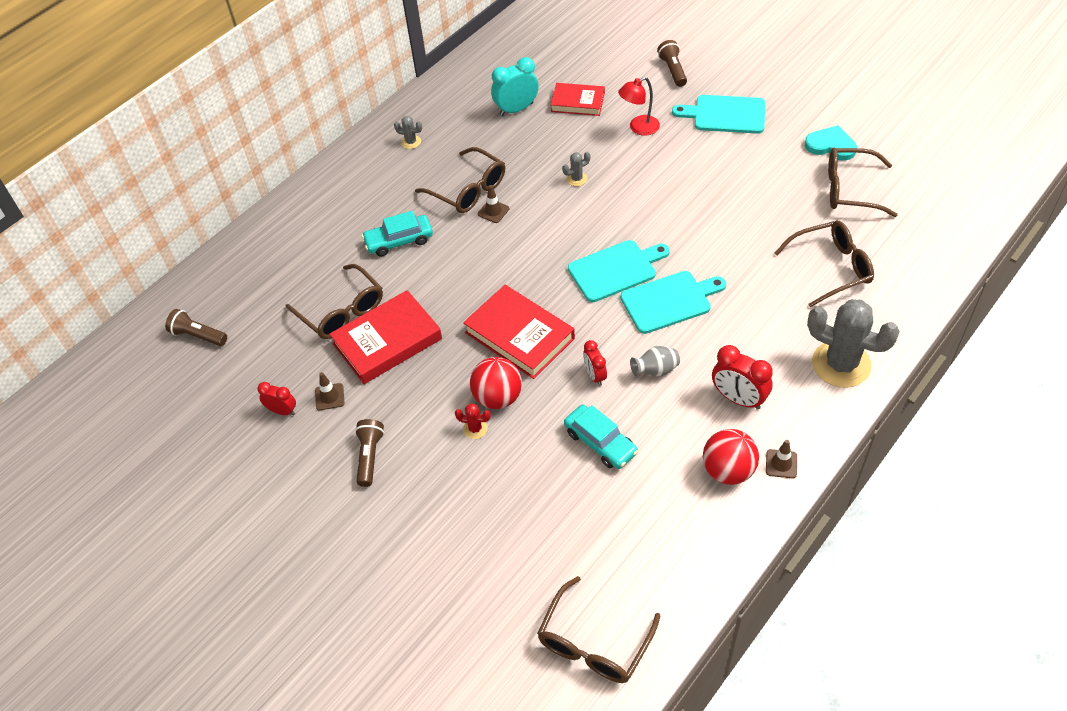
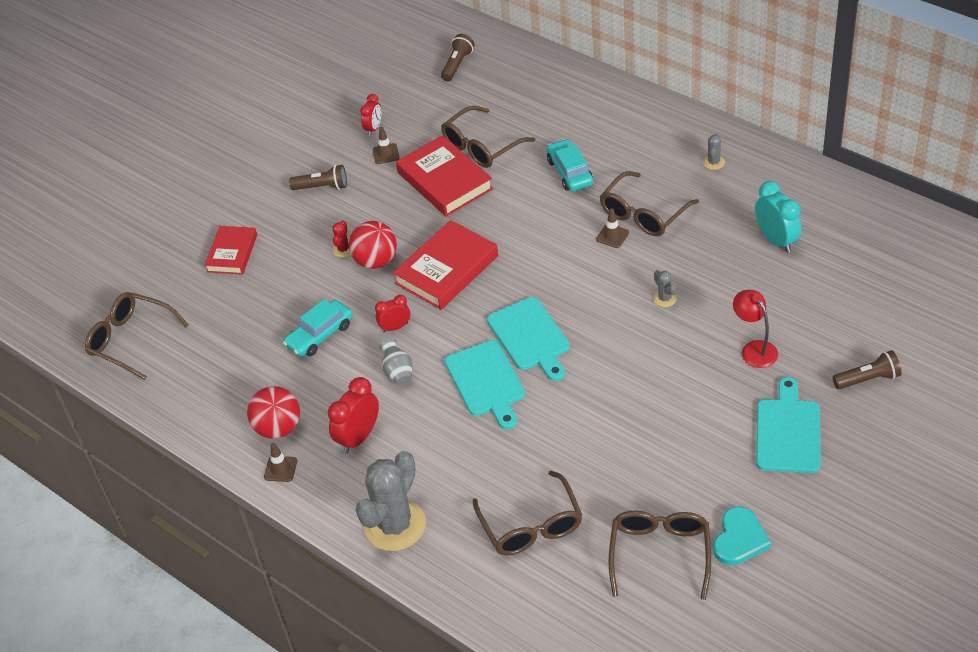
camera: 90 degrees right, 5 degrees down
red book [551,83,605,116] -> red book moved to [204,226,257,275]

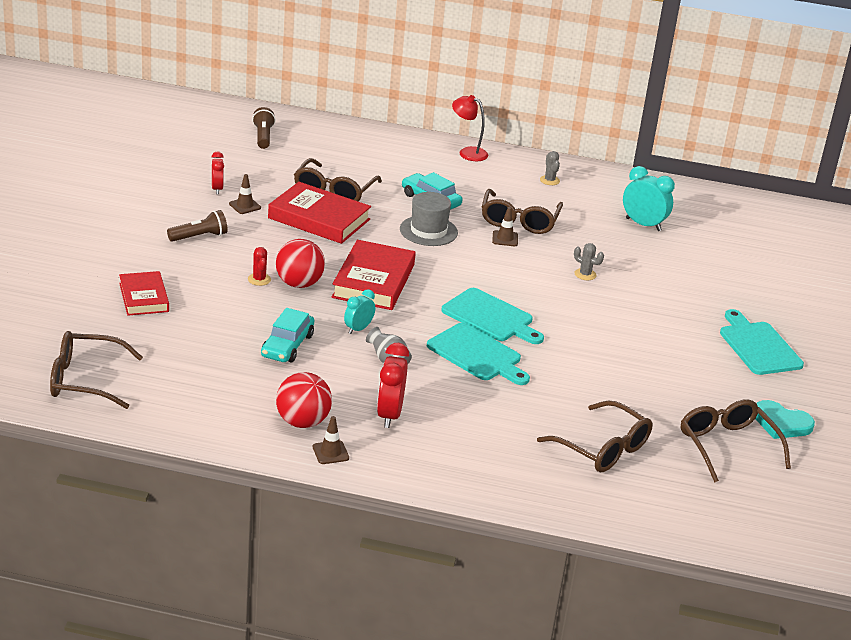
camera: 35 degrees left, 15 degrees down
grey cactus [356,451,426,551] -> none
red clock [375,295,410,332] -> turquoise clock [344,289,375,334]
turquoise heart [713,506,771,565] -> turquoise heart turned 120 degrees clockwise [755,400,815,439]
red lamp [733,290,778,368] -> red lamp moved to [452,95,488,161]
brown flashlight [833,350,902,389] -> none
none -> grey hat [400,192,458,246]

